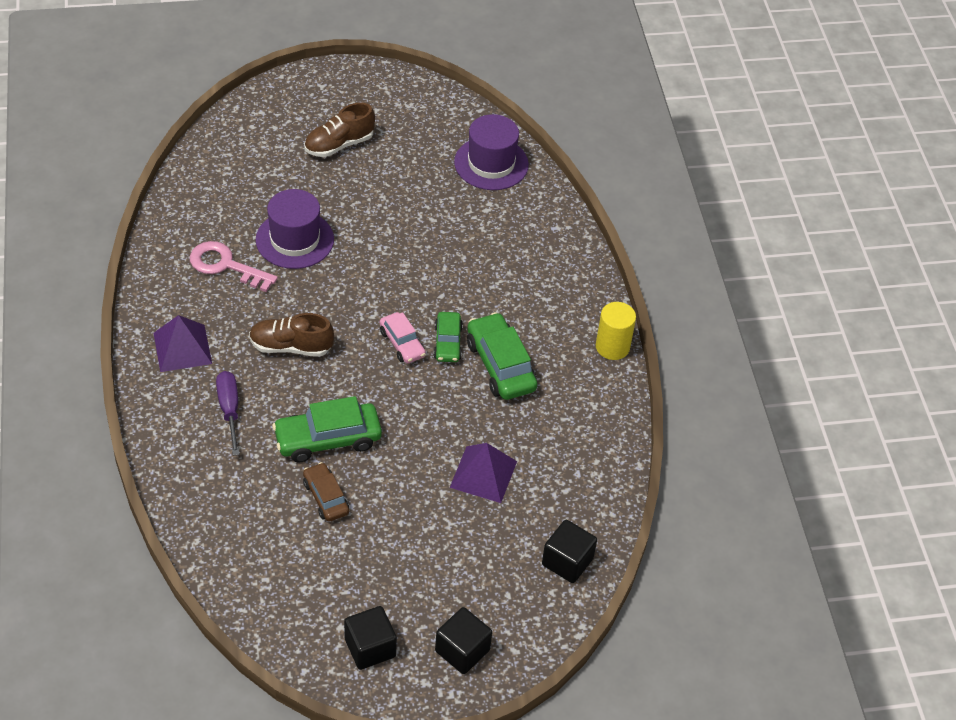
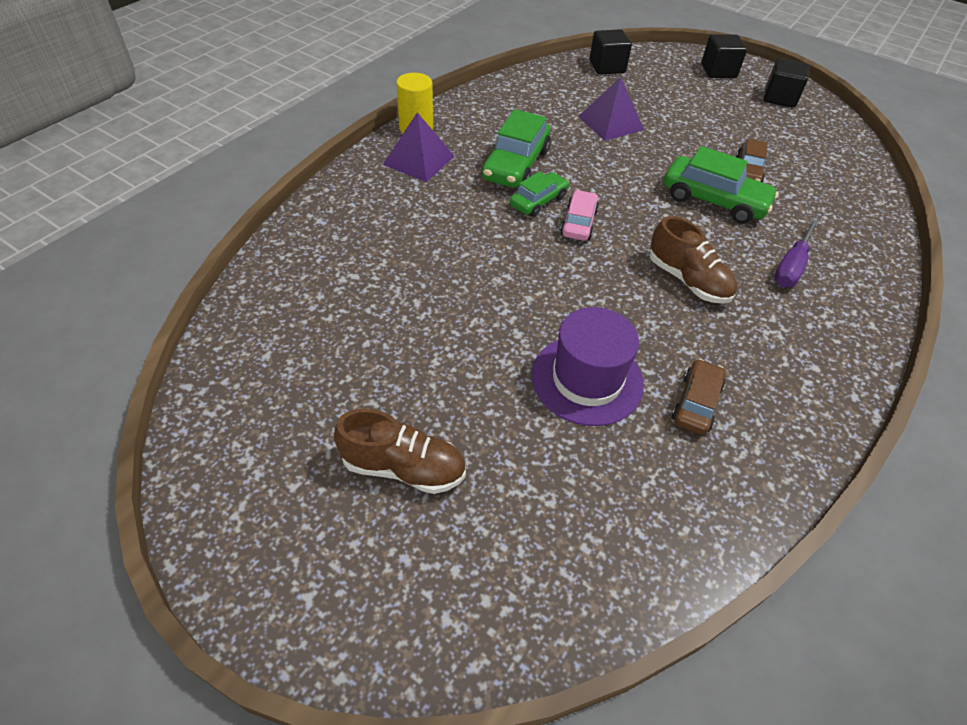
camera: 135 degrees left, 0 degrees up
purple pyramid [154,315,212,372] -> purple pyramid moved to [383,113,454,182]
pink key [190,241,278,292] -> brown car [672,359,725,435]
purple hat [454,114,529,190] -> none

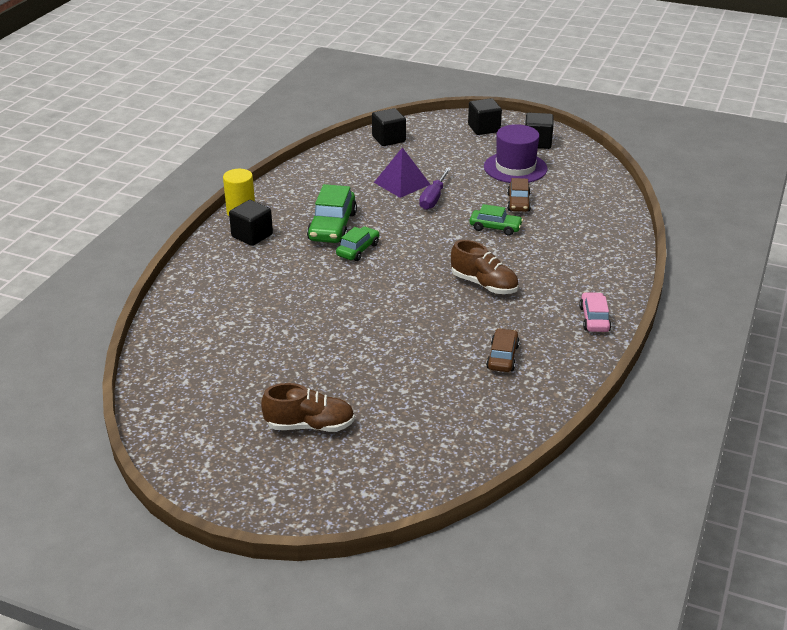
camera: 10 degrees left, 15 degrees down
purple pyramid [383,113,454,182] -> black cube [229,200,273,246]
purple hat [532,307,644,426] -> purple hat moved to [484,124,547,183]
pink car [560,190,599,241] -> pink car moved to [579,292,611,332]
green car [664,146,779,224] -> green car [469,204,523,236], size x0.61
purple screwdriver [774,219,819,287] -> purple screwdriver moved to [419,168,451,210]

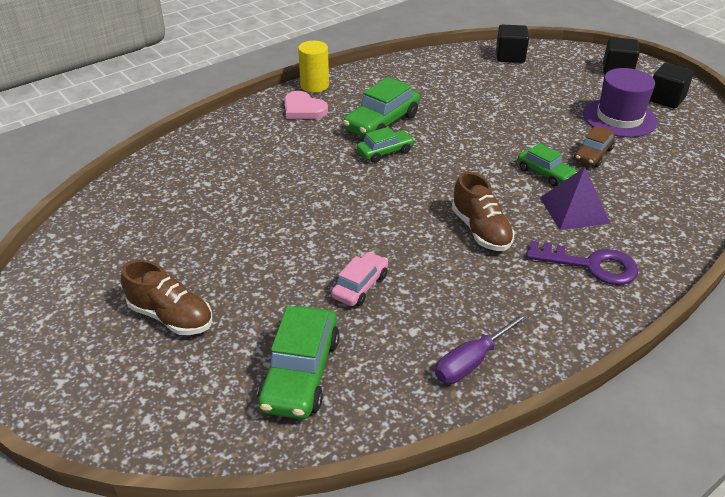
camera: 30 degrees right, 5 degrees up
black cube [229,200,273,246] -> pink heart [284,91,328,119]
purple pyramid [374,147,431,198] -> purple pyramid moved to [540,167,611,230]
purple screwdriver [419,168,451,210] -> purple screwdriver moved to [435,312,529,384]
brown car [486,328,520,372] -> none
pink car [579,292,611,332] -> pink car moved to [331,252,388,306]
none -> green car [257,306,340,419]
none -> purple key [526,241,639,285]

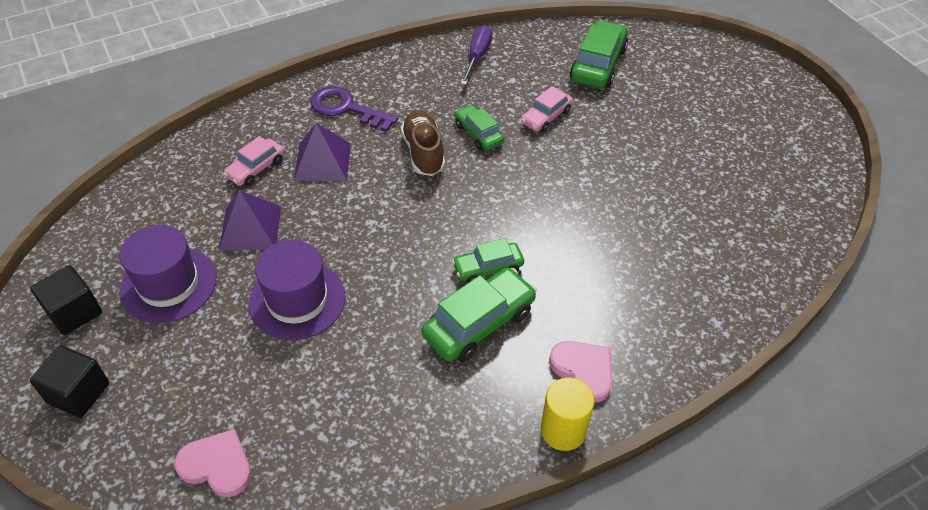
camera: 170 degrees left, 10 degrees up
brown shoe [121,260,212,335] -> none
purple screwdriver [435,312,529,384] -> purple screwdriver turned 45 degrees counterclockwise [460,25,492,85]
black cube [496,25,529,63] -> pink heart [174,429,252,497]
green car [517,143,577,186] -> green car moved to [455,104,504,151]
brown car [574,125,615,167] -> purple pyramid [219,190,281,251]
none -> pink car [223,136,284,186]
none -> purple hat [249,240,346,340]

